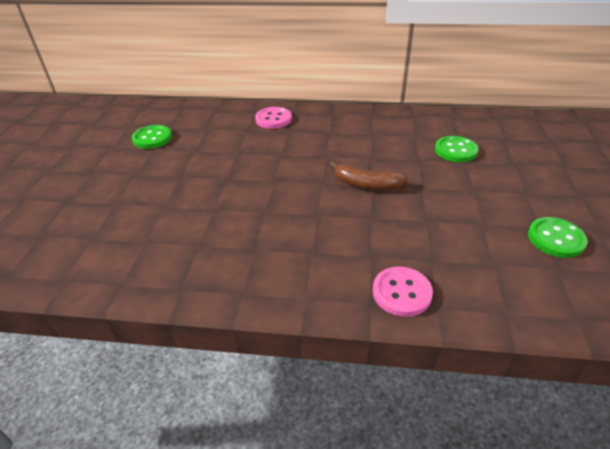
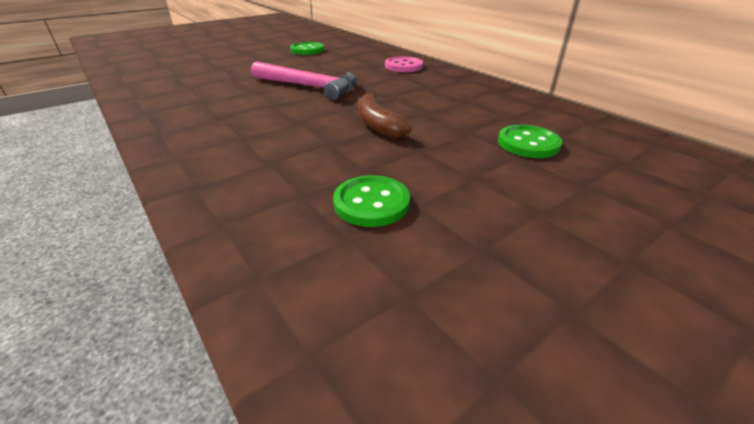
camera: 45 degrees right, 5 degrees down
pink button [373,266,433,317] -> none
green button [528,217,588,258] -> green button moved to [333,175,410,227]
none -> pink hammer [251,61,357,100]

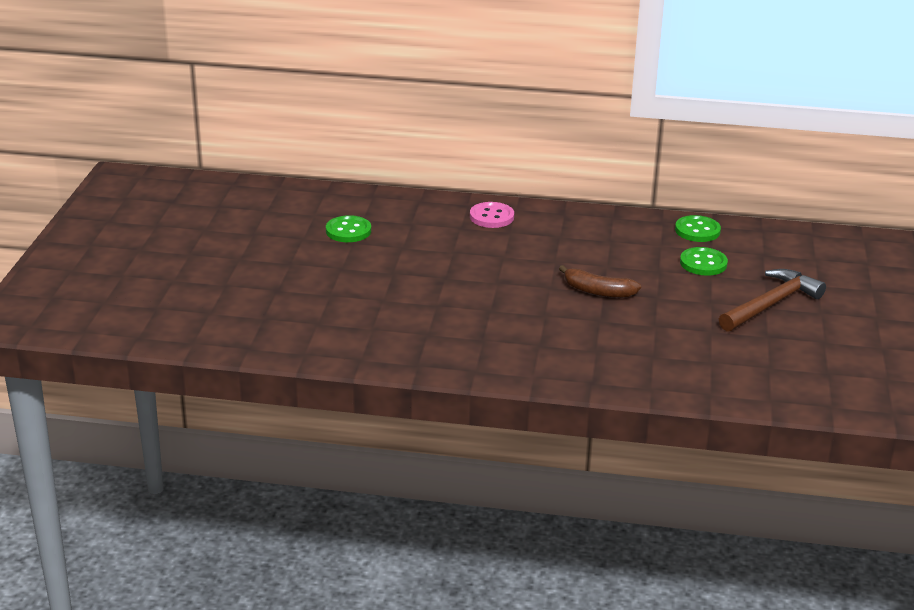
camera: 45 degrees left, 5 degrees down
pink hammer [251,61,357,100] -> none
green button [333,175,410,227] -> green button moved to [675,215,721,242]
none -> brown hammer [719,269,826,332]

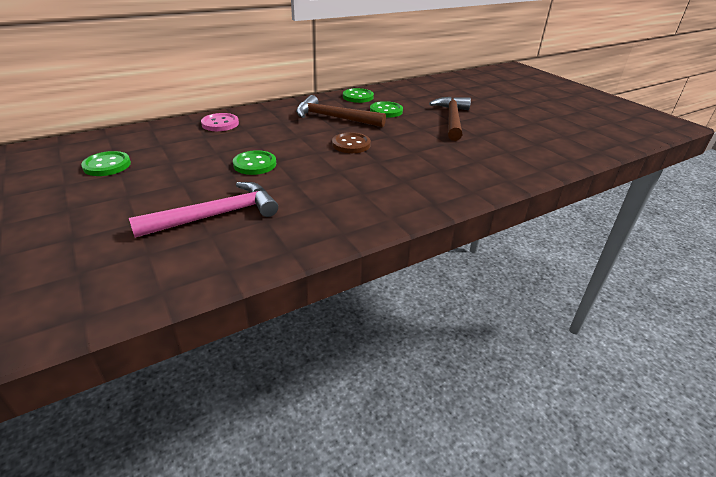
camera: 40 degrees left, 5 degrees up
brown banana [559,265,641,298] -> brown button [332,132,371,153]
none -> pink hammer [129,182,278,238]
none -> green button [233,150,276,175]
none -> brown hammer [296,95,386,127]

